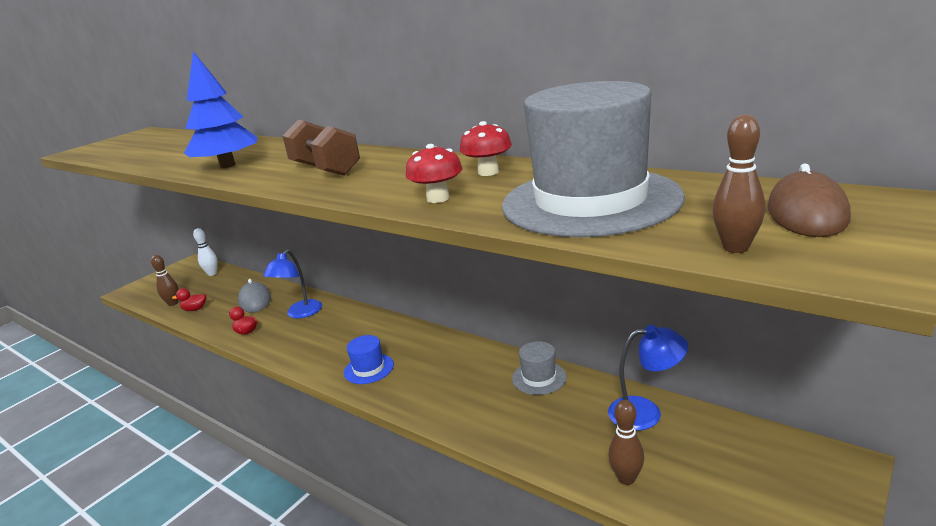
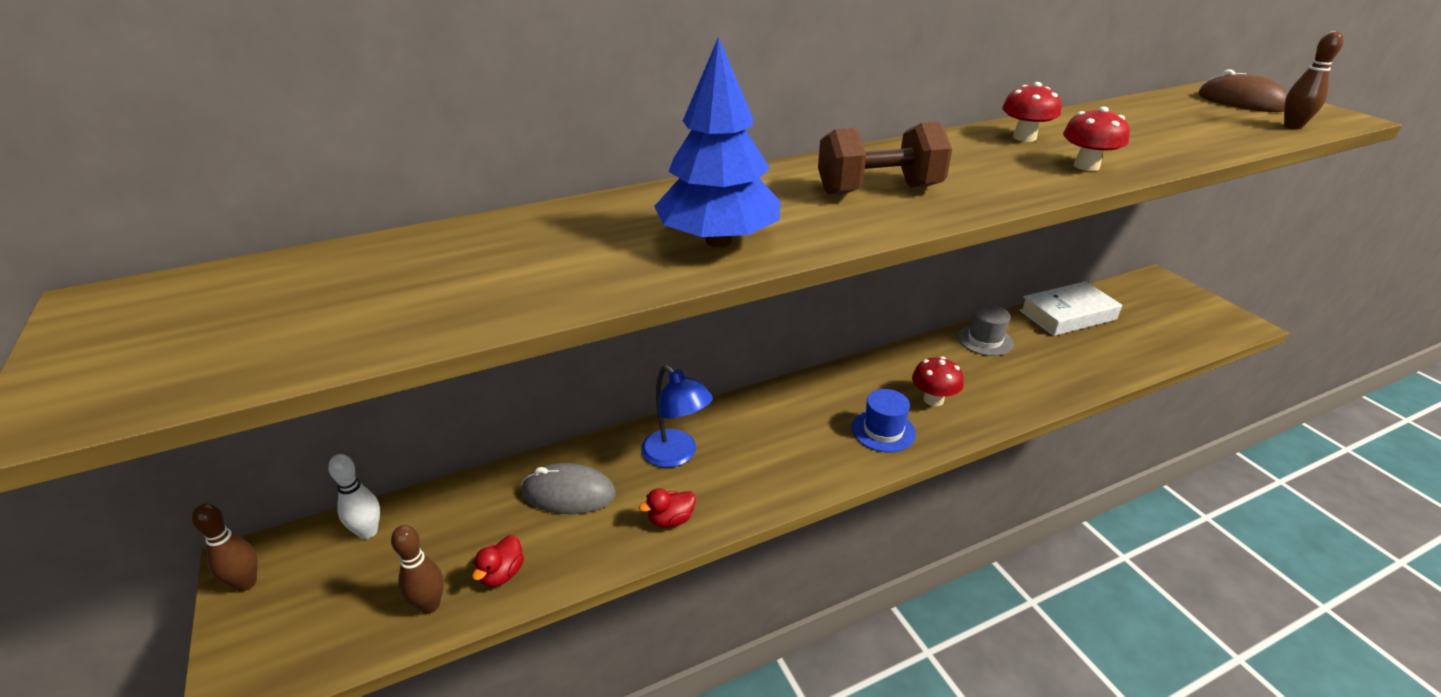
camera: 65 degrees left, 10 degrees up
grey hat [502,81,685,237] -> none
blue lamp [608,325,688,431] -> white book [1019,281,1122,336]
brown bowling pin [608,400,644,485] -> brown bowling pin moved to [192,503,258,591]
none -> red mushroom [912,356,964,406]

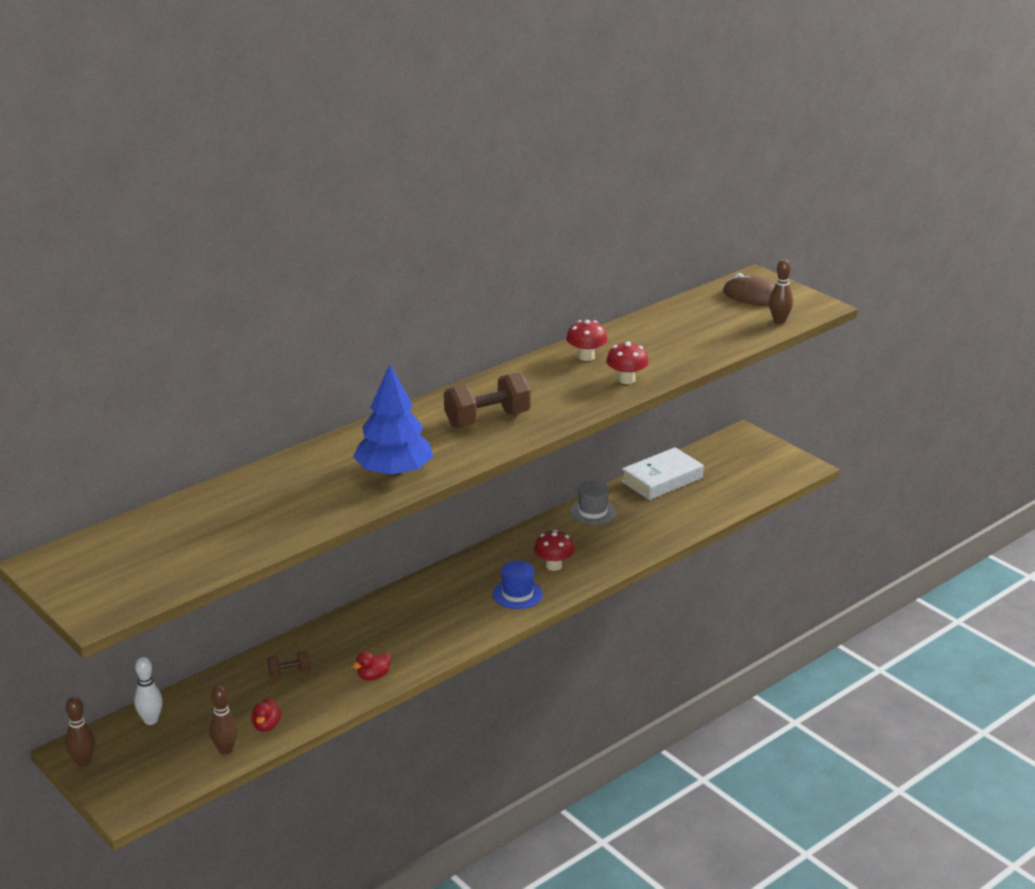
camera: 15 degrees left, 5 degrees down
grey mouse [521,463,616,514] -> brown dumbbell [267,651,310,678]
blue lamp [641,365,713,468] -> none

